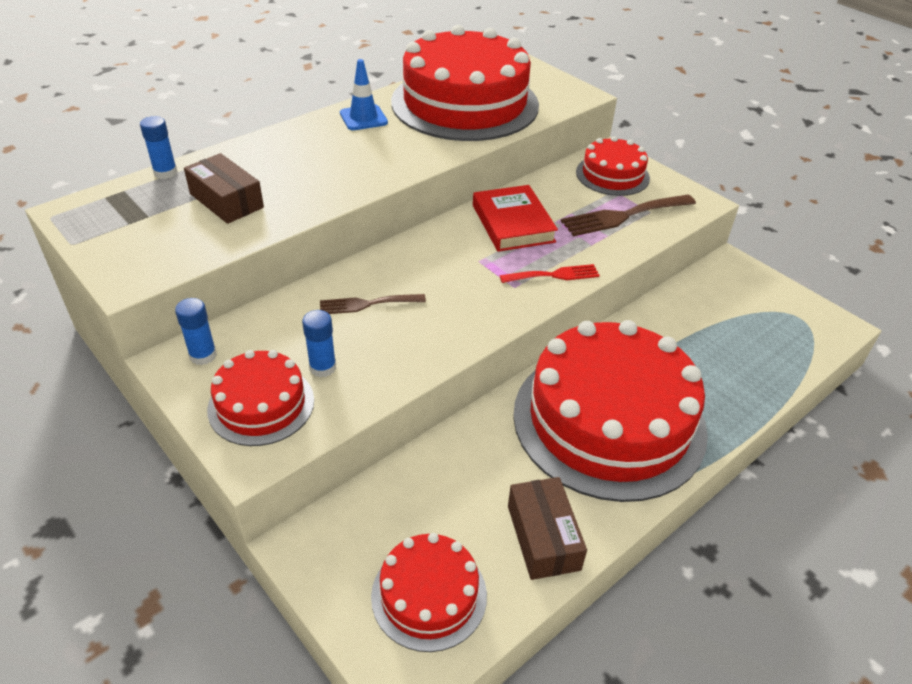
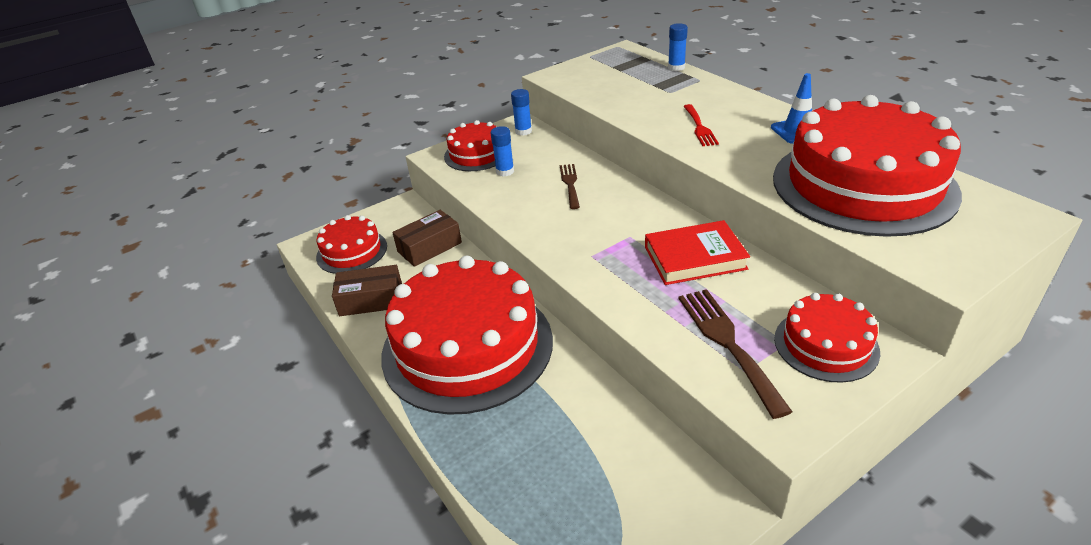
camera: 100 degrees right, 5 degrees down
brown box [184,153,264,224] -> brown box moved to [392,210,462,267]
red fork [500,264,600,283] -> red fork moved to [683,104,719,146]

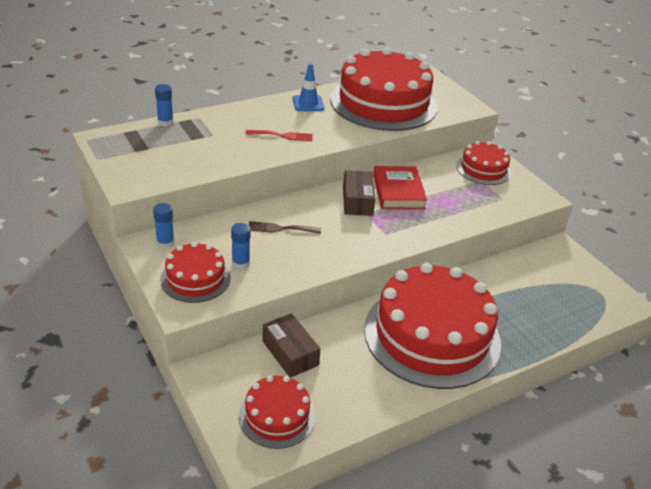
camera: 90 degrees left, 0 degrees up
brown box [332,265,402,316] -> brown box moved to [343,170,376,216]
brown fork [678,289,793,419] -> none

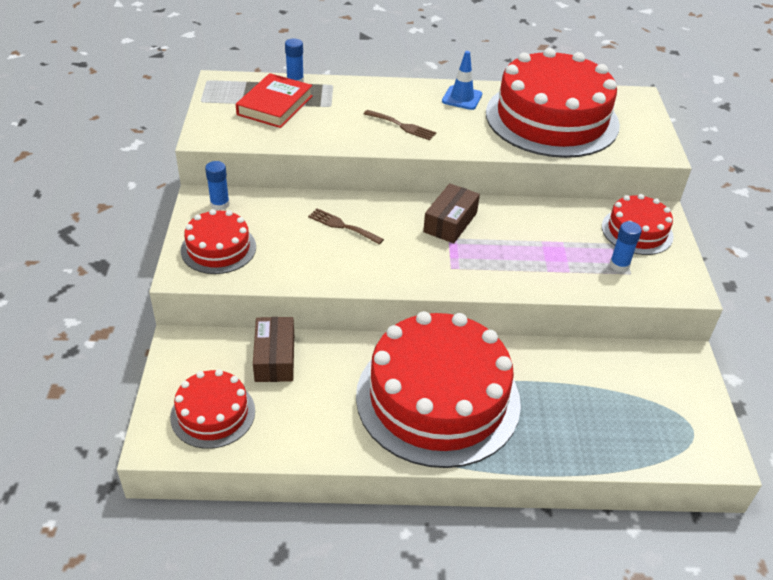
camera: 30 degrees right, 5 degrees up
blue glue stick [231,223,251,269] -> blue glue stick moved to [610,221,642,272]
red fork [246,130,313,141] -> brown fork [364,110,436,140]
red book [373,166,427,209] -> red book moved to [236,73,313,128]

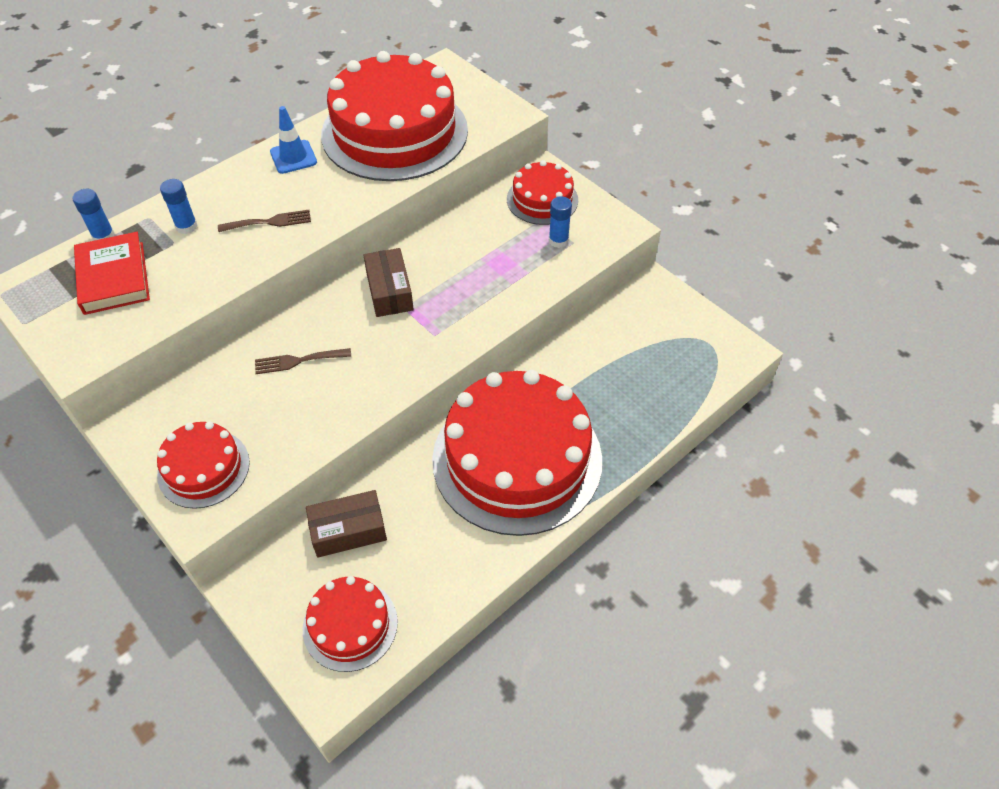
camera: 40 degrees left, 10 degrees up
blue glue stick [205,161,230,211] -> blue glue stick moved to [160,179,198,234]
brown box [253,317,294,382] -> brown box turned 60 degrees counterclockwise [306,490,387,557]

